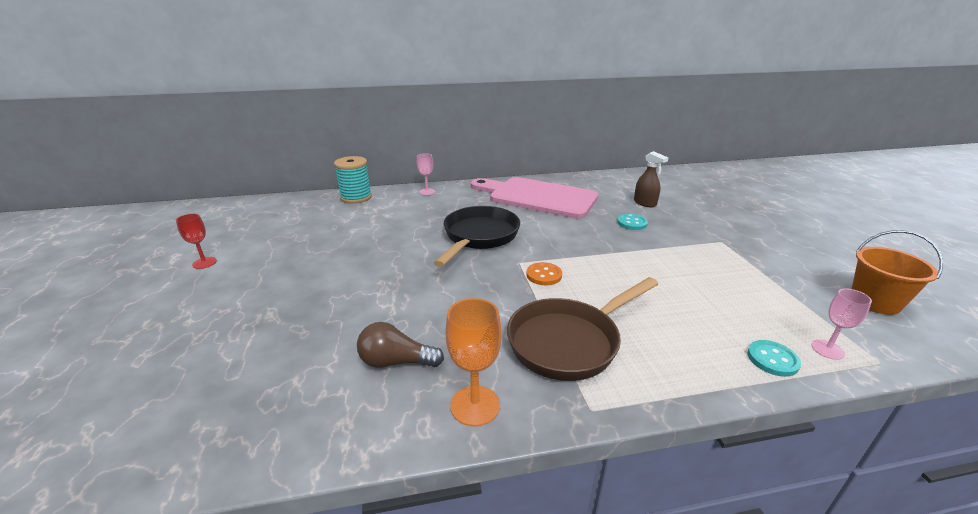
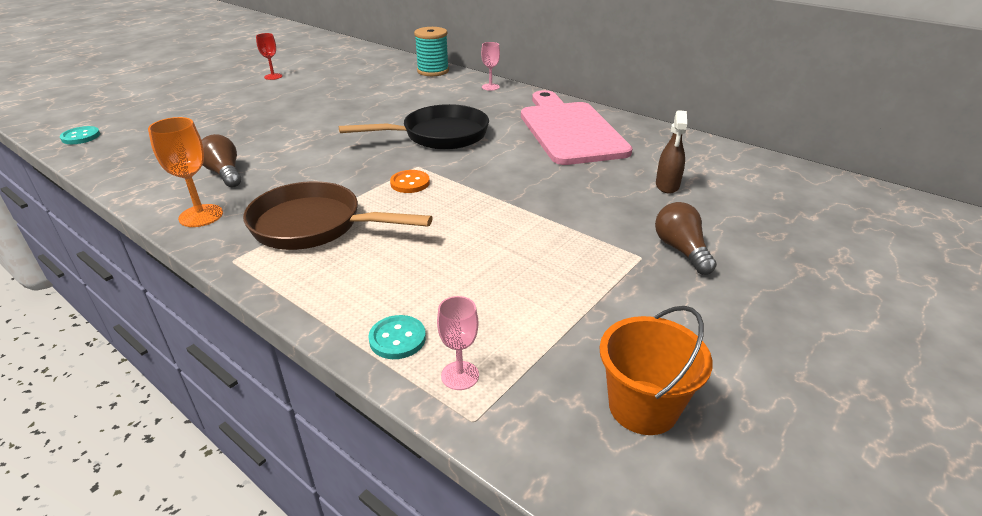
camera: 50 degrees right, 5 degrees up
turquoise button [617,214,648,230] -> turquoise button moved to [60,126,100,144]
none -> brown light bulb [655,202,717,275]

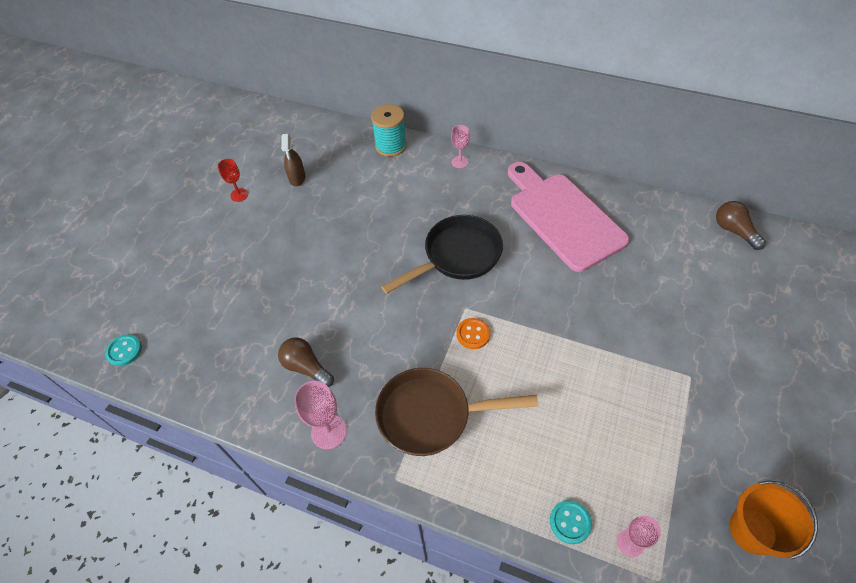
camera: 15 degrees left, 20 degrees up
orange goblet [148,117,223,227] -> pink goblet [294,381,347,449]
brown light bulb [655,202,717,275] -> brown light bulb moved to [716,201,766,250]
brown spray bottle [656,110,687,194] -> brown spray bottle moved to [281,134,305,186]

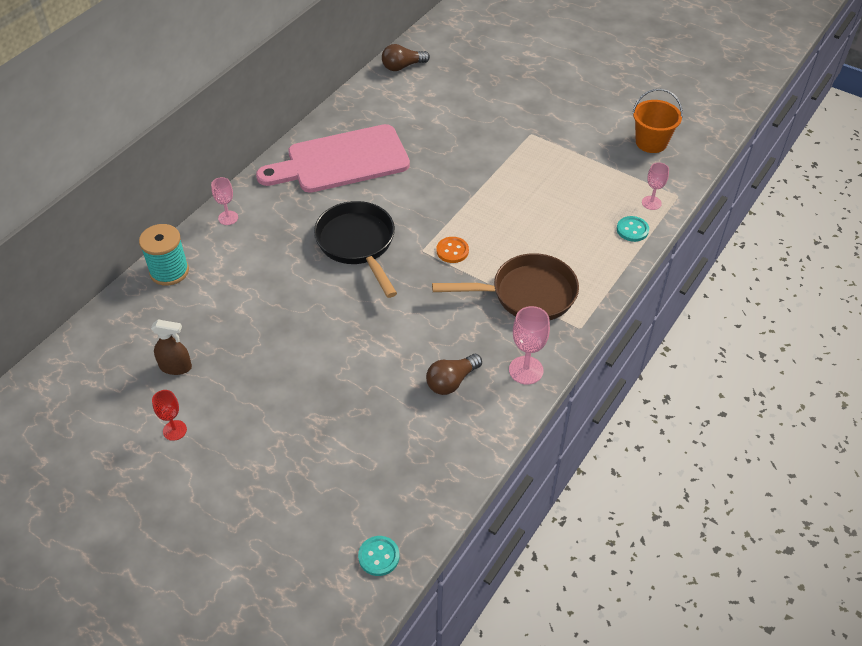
camera: 80 degrees left, 5 degrees down
brown pan [375,368,538,456] -> brown pan turned 105 degrees counterclockwise [432,253,579,320]

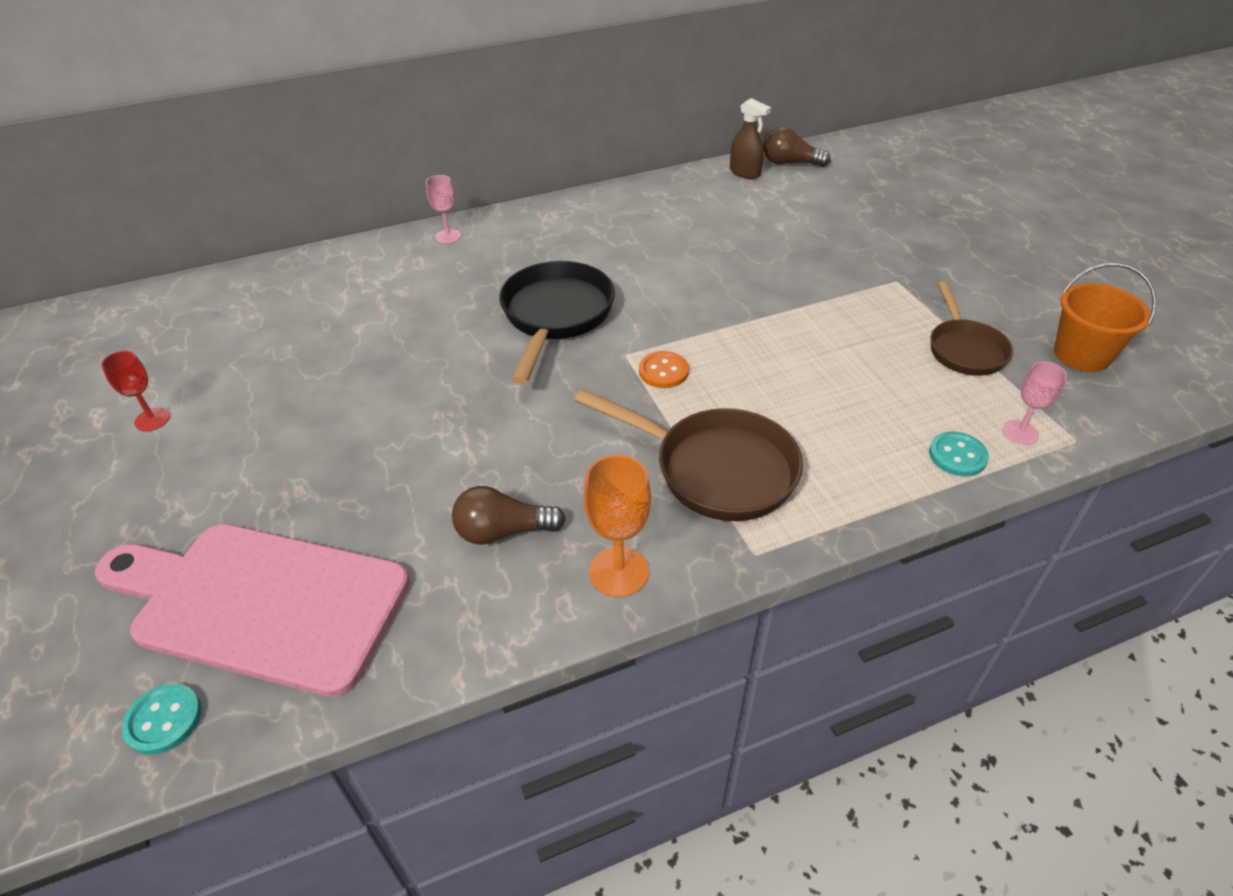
camera: 35 degrees right, 5 degrees down
turquoise spool [139,224,189,286] -> none
brown spray bottle [151,319,192,375] -> brown spray bottle moved to [730,98,771,179]
pink cutting board [256,124,410,193] -> pink cutting board moved to [95,524,410,697]
pink goblet [509,306,550,384] -> orange goblet [584,455,651,597]
none -> brown pan [930,281,1013,376]

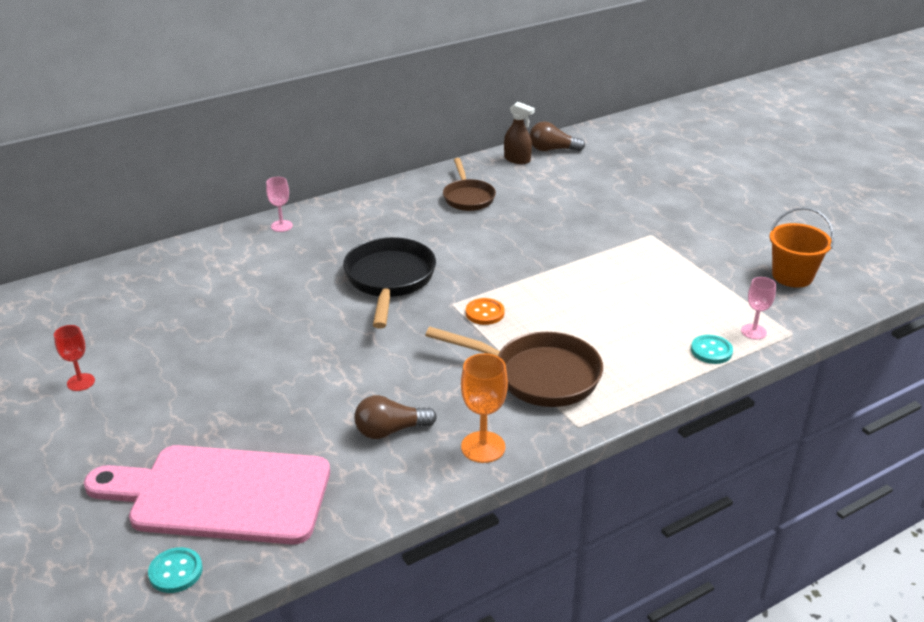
camera: 10 degrees left, 10 degrees down
brown pan [930,281,1013,376] -> brown pan moved to [443,158,496,211]

